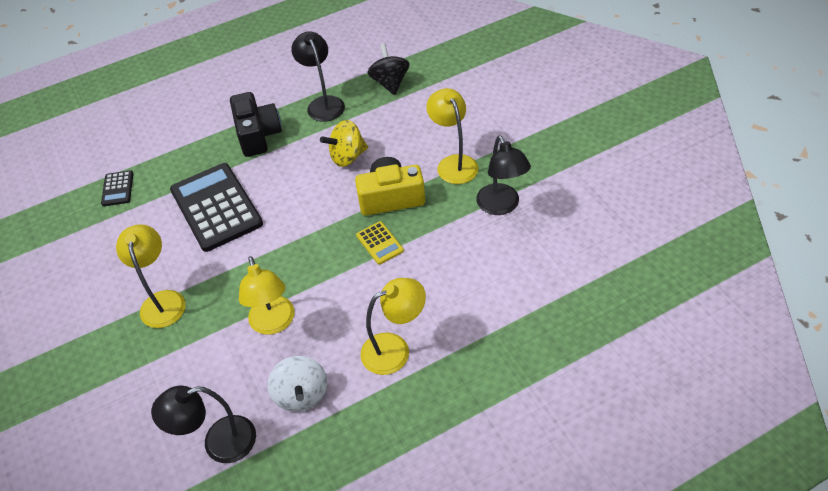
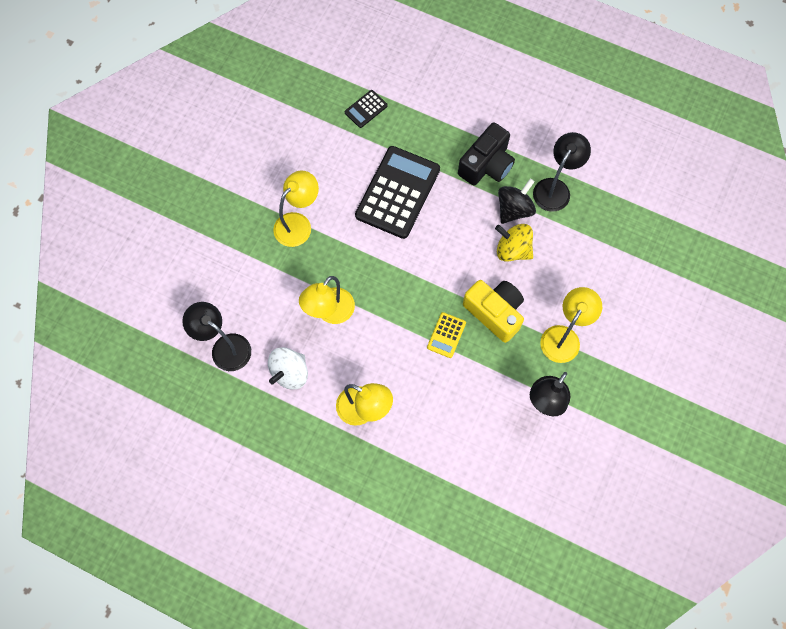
camera: 50 degrees right, 20 degrees up
black spinning top [367,43,410,95] -> black spinning top moved to [498,178,536,224]

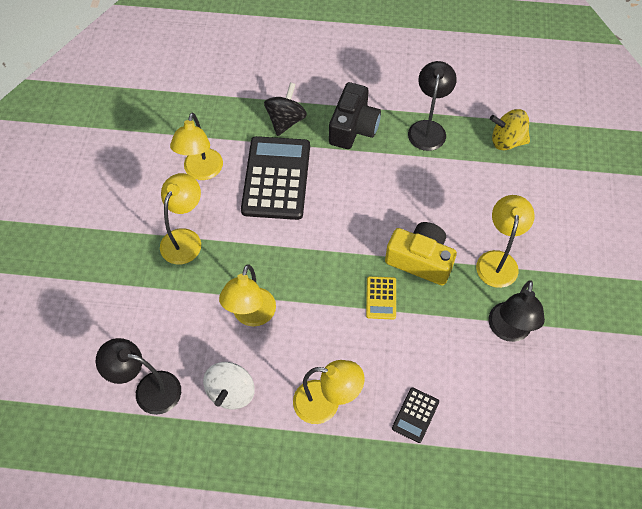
camera: 20 degrees left, 10 degrees down
black calculator [345,90,388,128] -> black calculator moved to [392,387,439,443]
yellow spinning top [495,224,533,262] -> yellow spinning top moved to [490,109,530,151]
black spinning top [498,178,536,224] -> black spinning top moved to [264,82,307,136]
none -> yellow lamp [170,113,223,180]

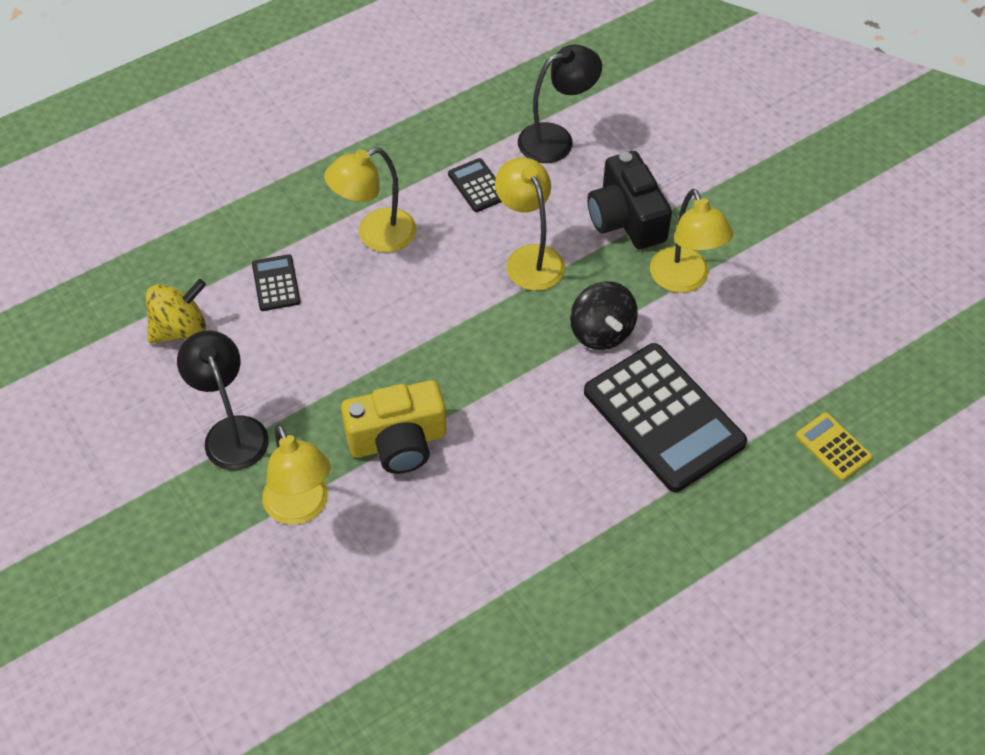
camera: 140 degrees right, 5 degrees down
yellow lamp [170,113,223,180] -> none
white spinning top [203,362,255,409] -> black calculator [448,158,502,212]
black spinning top [264,82,307,136] -> black spinning top moved to [570,281,638,350]
black camera [329,82,381,149] -> black camera moved to [588,151,672,249]
yellow calculator [366,276,396,320] -> yellow calculator moved to [796,412,873,481]
black lamp [408,61,457,151] -> none
yellow spinning top [490,109,530,151] -> yellow spinning top moved to [146,279,206,343]

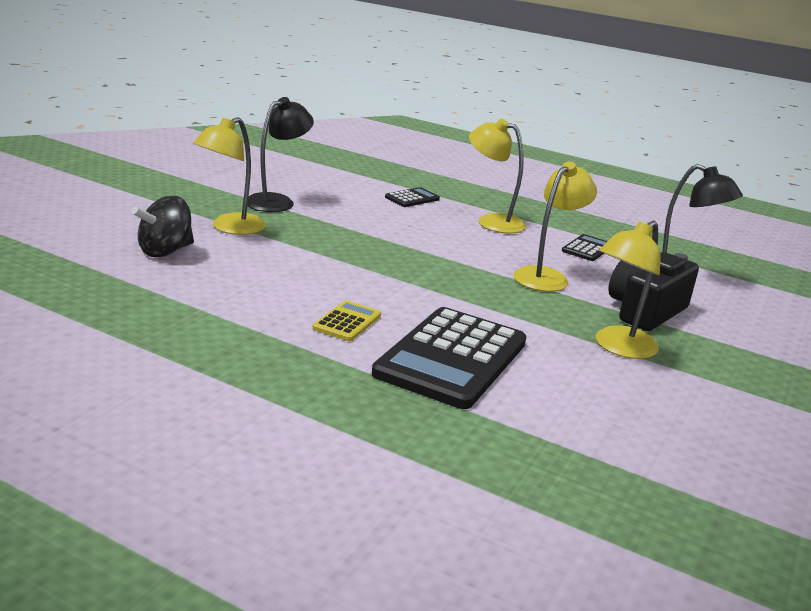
camera: 60 degrees right, 30 degrees down
yellow spinning top [146,279,206,343] -> none
yellow camera [341,380,447,474] -> none
black spinning top [570,281,638,350] -> black spinning top moved to [131,196,194,257]
yellow calculator [796,412,873,481] -> yellow calculator moved to [312,301,381,341]

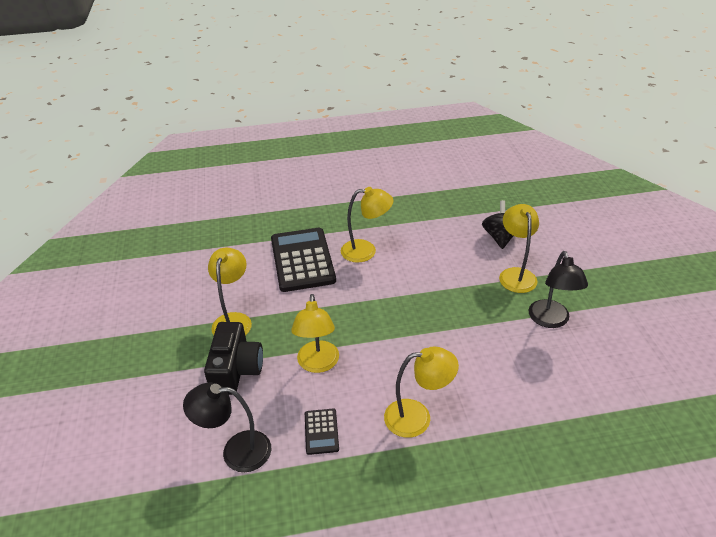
camera: 145 degrees right, 15 degrees up
yellow calculator [312,301,381,341] -> yellow lamp [341,187,393,263]
black calculator [385,187,440,207] -> none

